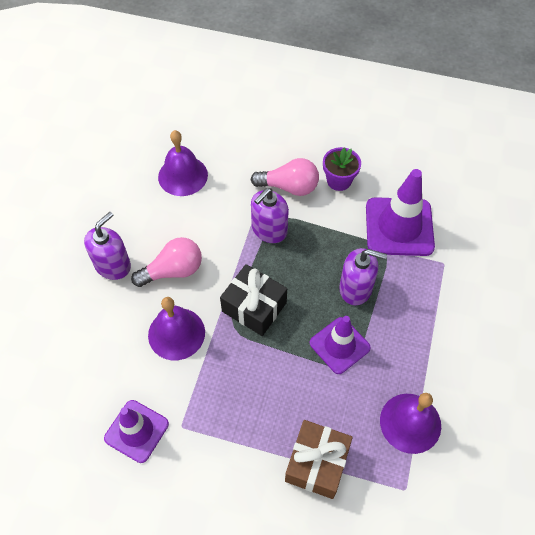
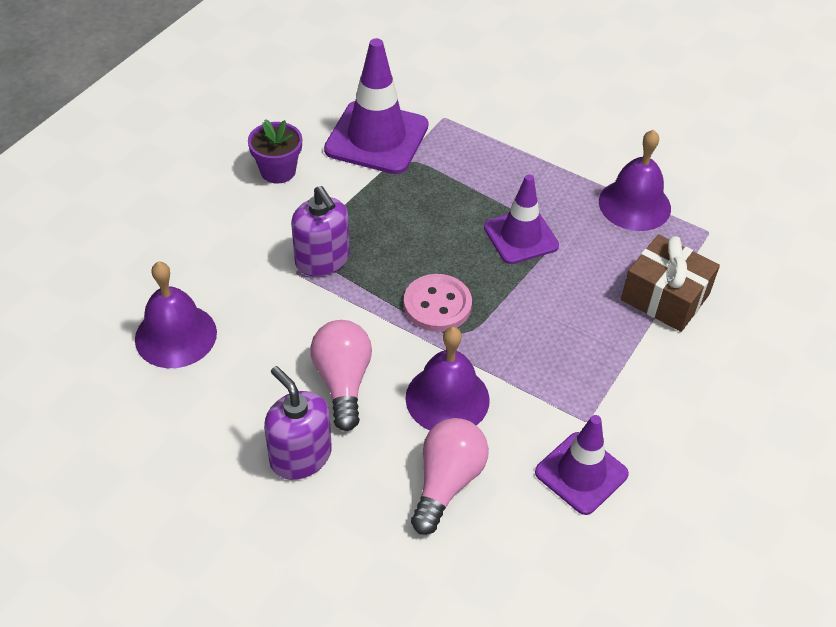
camera: 75 degrees left, 10 degrees down
black gift [220,264,287,336] -> pink button [404,274,472,332]
pink light bulb [250,158,319,196] -> pink light bulb moved to [411,418,489,535]
purple soap dispenser [339,248,387,305] -> none

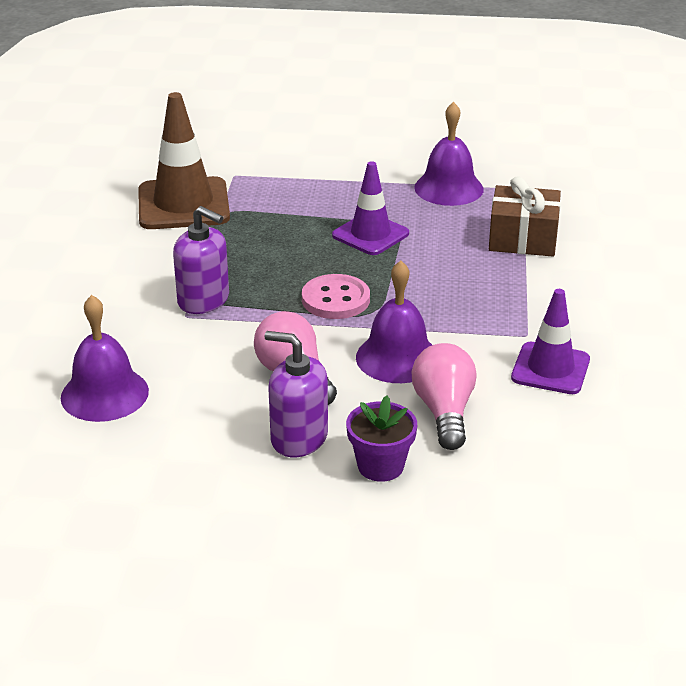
camera: 25 degrees left, 15 degrees down
purple flower pot [248,119,302,184] -> purple flower pot moved to [346,395,417,482]
purple traffic cone [324,38,429,174] -> brown traffic cone [138,92,230,229]

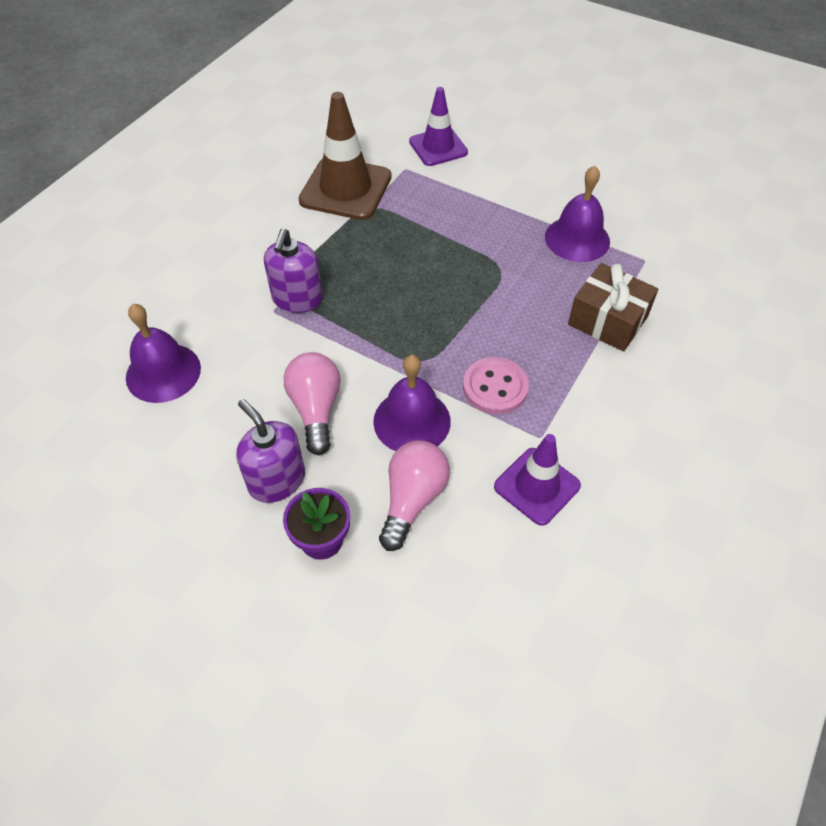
camera: 25 degrees right, 20 degrees up
purple soap dispenser [173,206,229,314] -> purple soap dispenser turned 45 degrees clockwise [264,229,323,313]
pink button [302,274,370,319] -> pink button moved to [463,357,529,414]
purple traffic cone [332,161,409,255] -> purple traffic cone moved to [409,87,468,166]

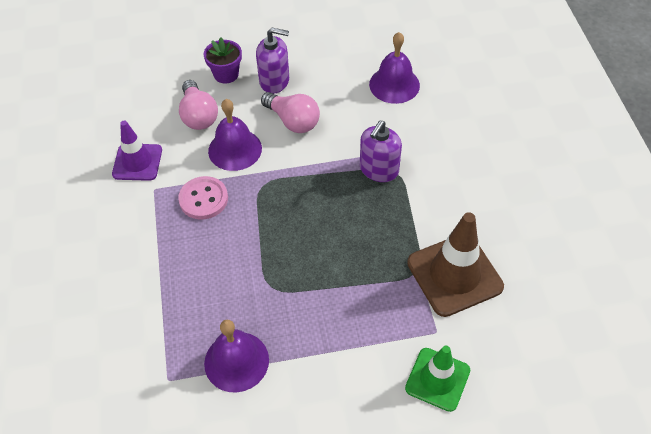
camera: 140 degrees right, 0 degrees up
purple soap dispenser [264,229,323,313] -> purple soap dispenser turned 120 degrees counterclockwise [360,120,402,182]
purple traffic cone [409,87,468,166] -> green traffic cone [405,346,470,412]
brown gift [568,263,658,351] -> none

